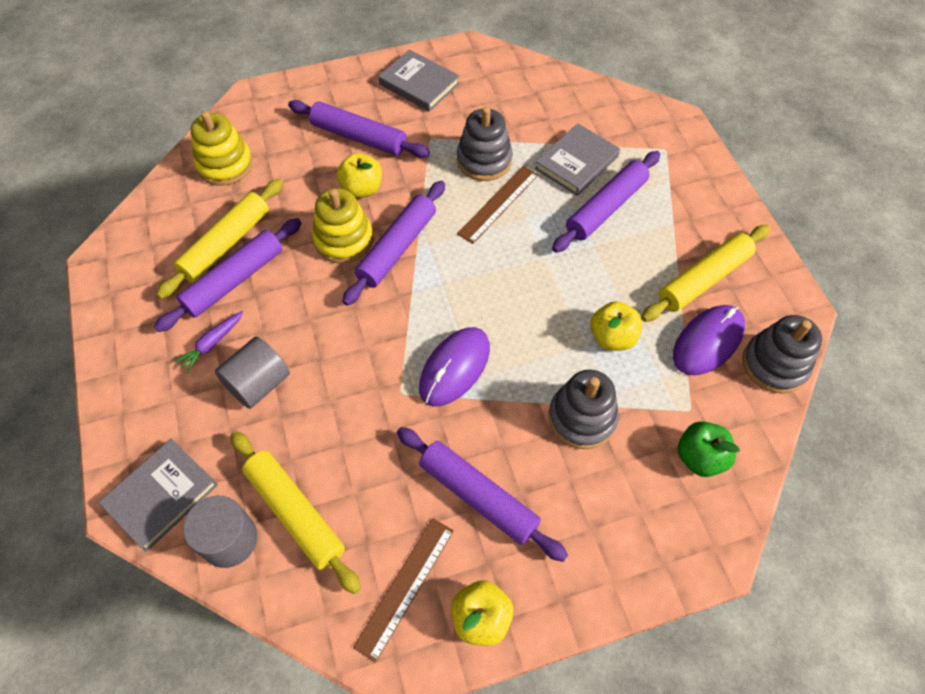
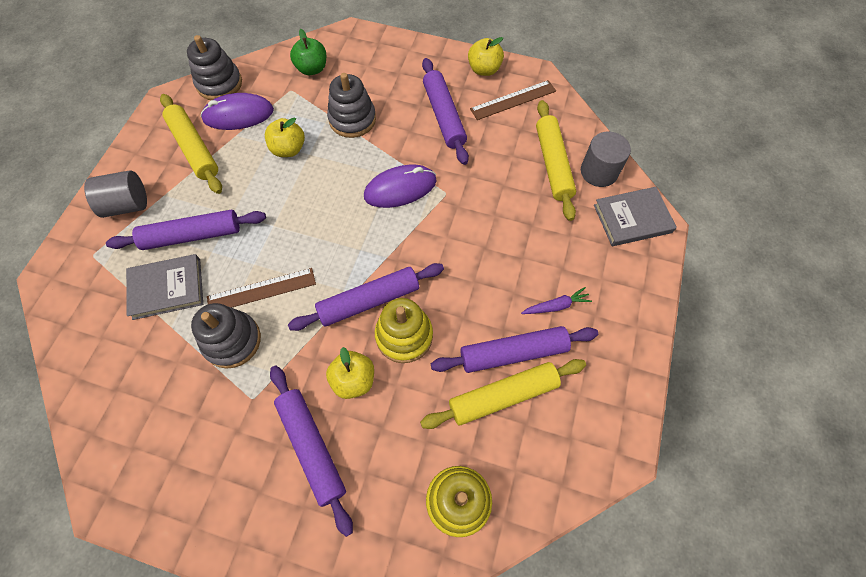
camera: 145 degrees left, 5 degrees up
grey cylinder [215,337,290,409] -> grey cylinder moved to [84,170,147,218]
grey book [378,49,460,112] -> none
yellow rolling pin [641,225,770,322] -> yellow rolling pin turned 60 degrees clockwise [160,94,222,194]

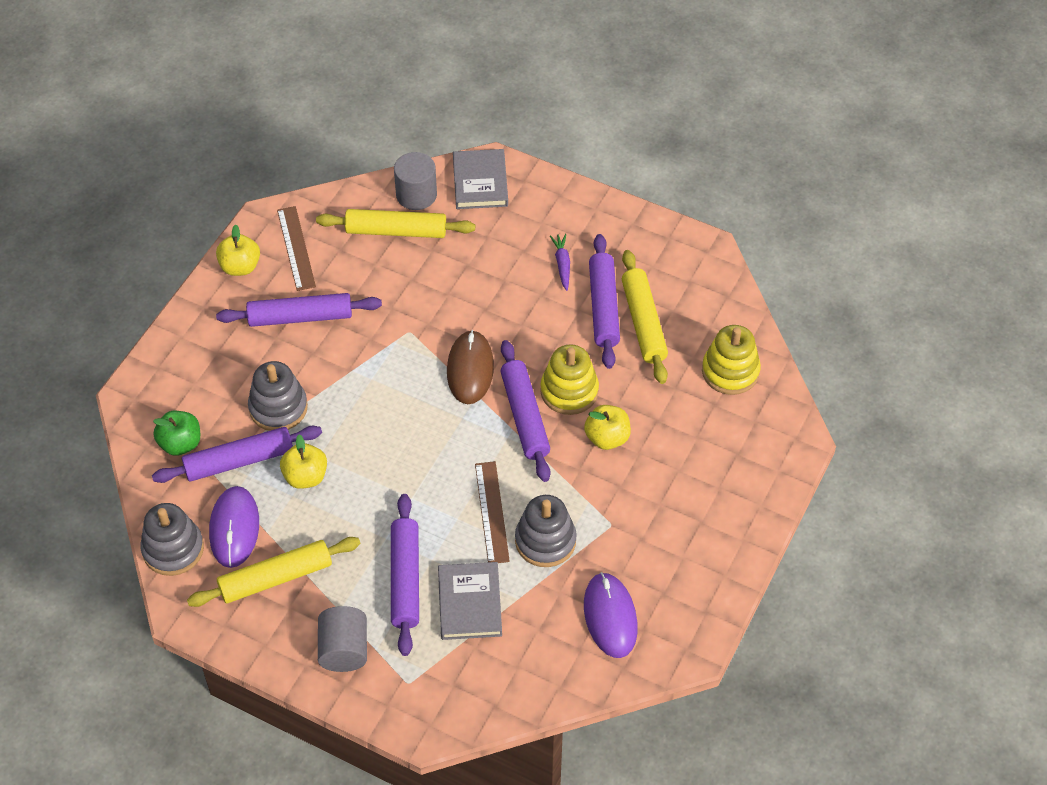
camera: 80 degrees left, 10 degrees down
purple rolling pin [270,366,353,537] -> purple rolling pin moved to [152,426,322,483]
purple mouse [364,165,437,208] -> purple mouse moved to [584,572,638,658]
none -> brown mouse [447,330,494,404]

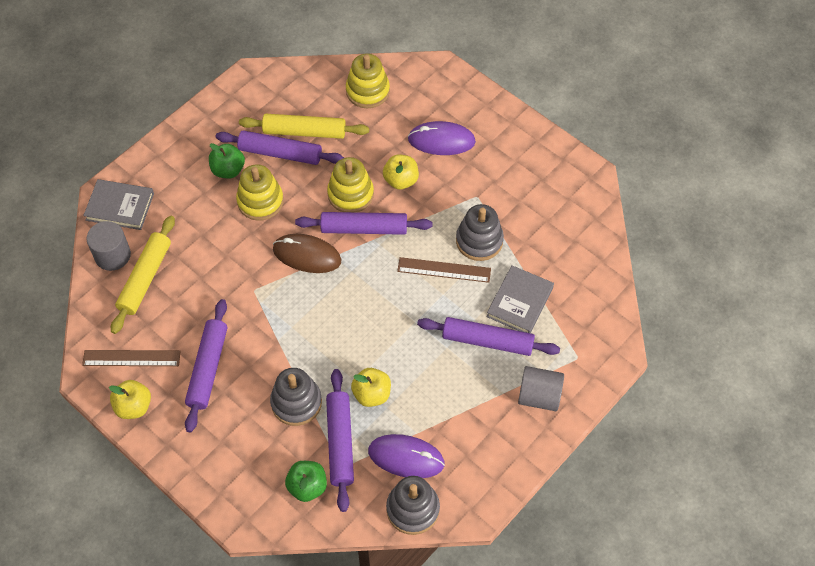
camera: 75 degrees left, 5 degrees up
yellow rolling pin [187,537,361,607] -> none
grey book [438,562,502,640] -> grey book turned 75 degrees counterclockwise [486,265,554,333]
purple carrot [550,234,570,291] -> green apple [209,143,245,178]
purple mouse [584,572,638,658] -> purple mouse moved to [408,121,476,155]
none -> yellow stacking toy [236,164,284,221]

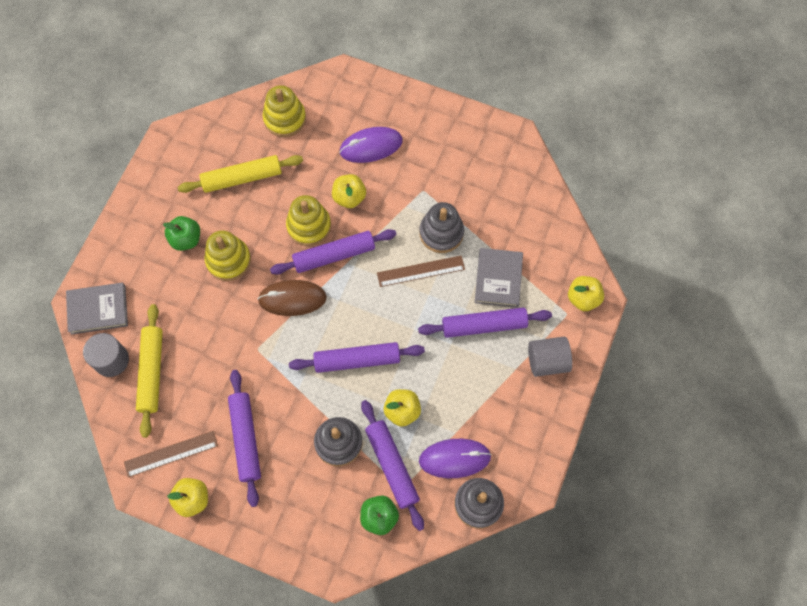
camera: 20 degrees left, 10 degrees up
purple rolling pin [216,130,344,165] -> purple rolling pin moved to [289,342,425,373]
none -> yellow apple [568,276,604,311]

